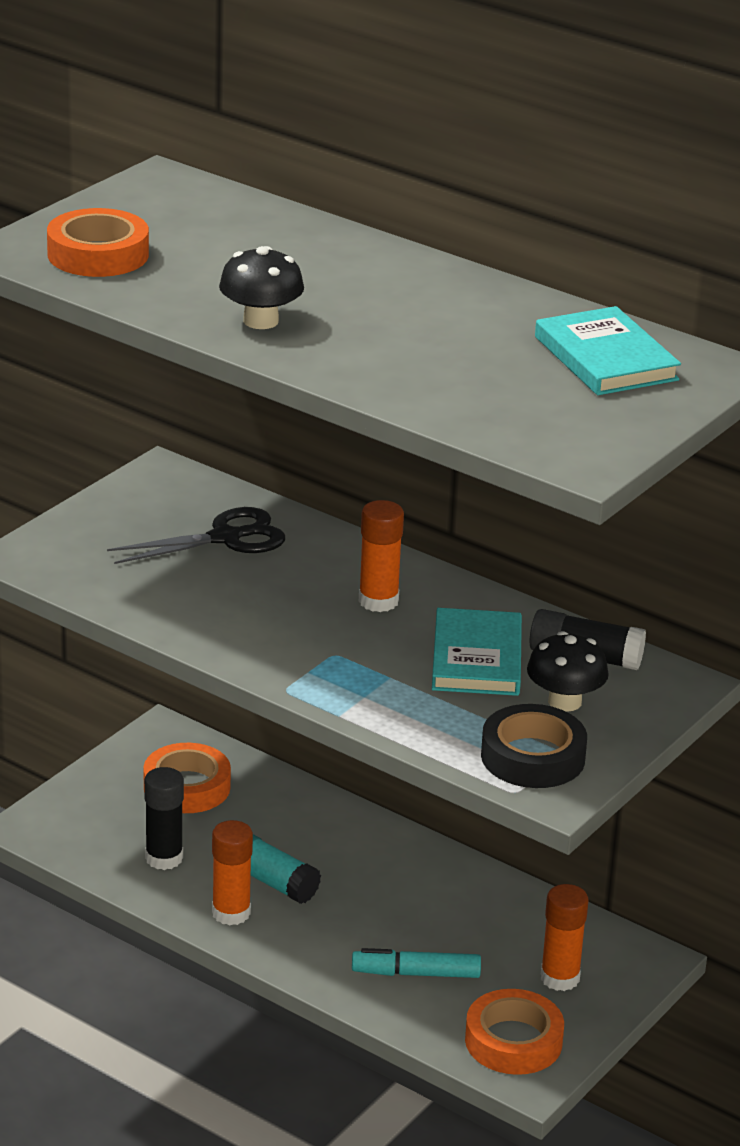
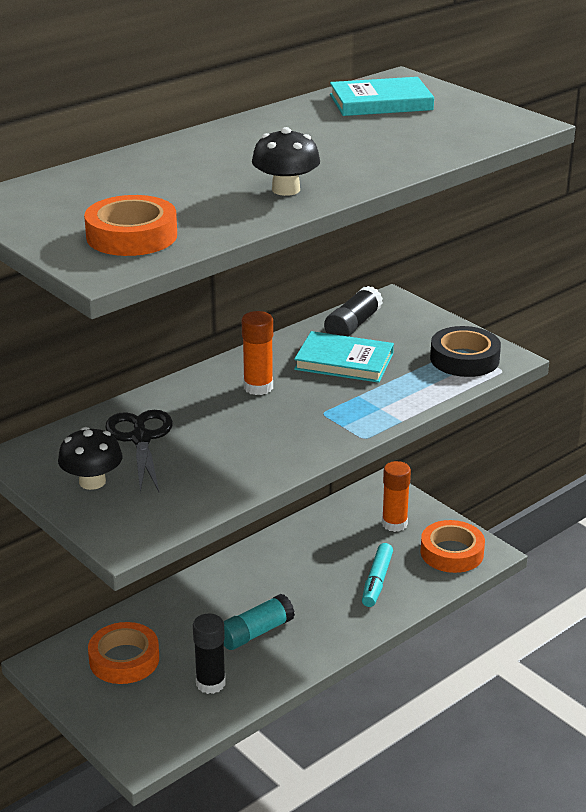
camera: 75 degrees left, 0 degrees up
orange glue stick [212,820,253,925] -> none
black mushroom [527,631,609,712] -> black mushroom moved to [58,427,123,490]

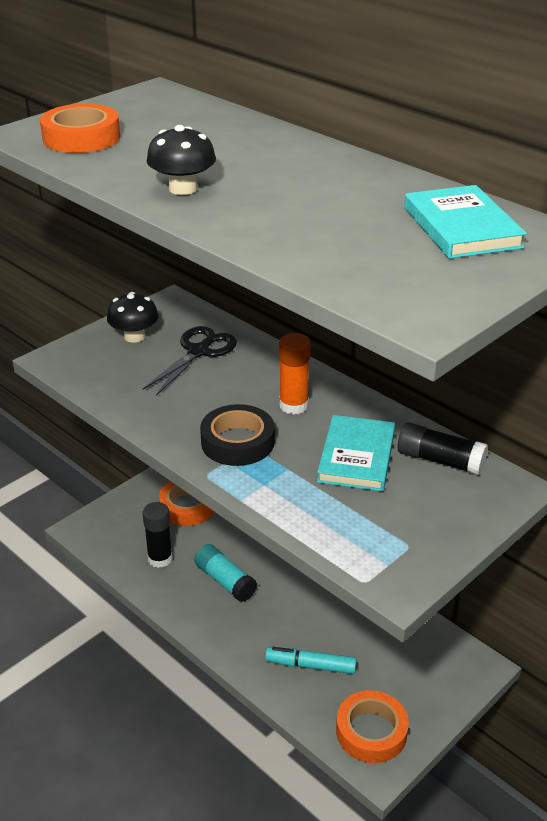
camera: 85 degrees right, 5 degrees up
black scissors [105,410,173,493] -> black scissors turned 45 degrees counterclockwise [143,326,237,396]
orange glue stick [382,461,411,532] -> none
black tape [430,326,501,377] -> black tape moved to [200,404,274,466]

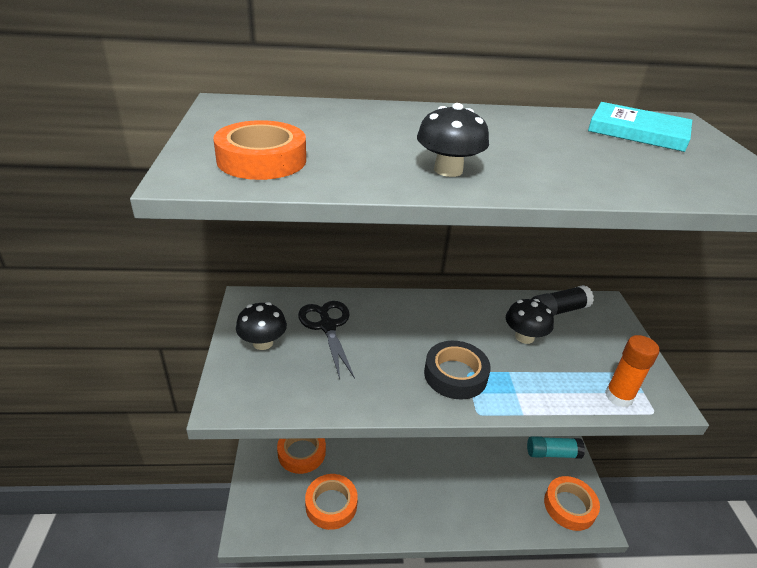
camera: 50 degrees left, 0 degrees up
black glue stick [142,502,173,568] -> orange tape [305,474,358,530]
turquoise glue stick [194,544,257,602] -> turquoise glue stick moved to [527,436,585,459]
turquoise marker [265,647,357,674] -> none
orange glue stick [279,333,311,414] -> orange glue stick moved to [605,335,660,407]
turquoise book [317,415,395,491] -> black mushroom [506,299,554,344]

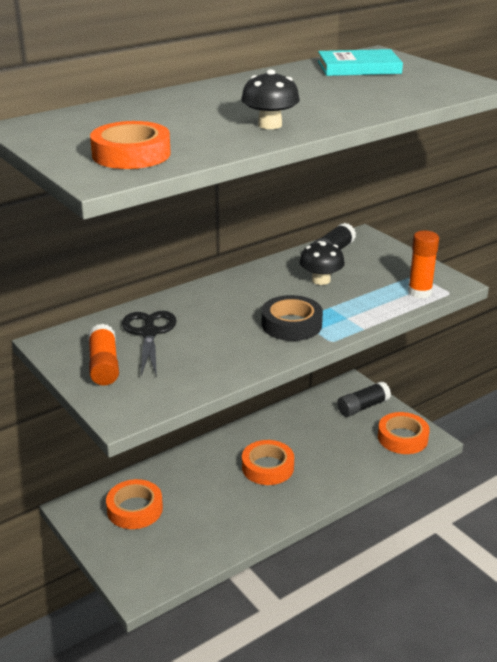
camera: 30 degrees left, 5 degrees down
black mushroom [236,302,287,350] -> orange glue stick [88,324,119,385]
black scissors [298,301,355,379] -> black scissors turned 45 degrees clockwise [122,311,177,377]
orange tape [305,474,358,530] -> orange tape moved to [242,440,294,485]
turquoise glue stick [527,436,585,459] -> black glue stick [337,381,391,417]

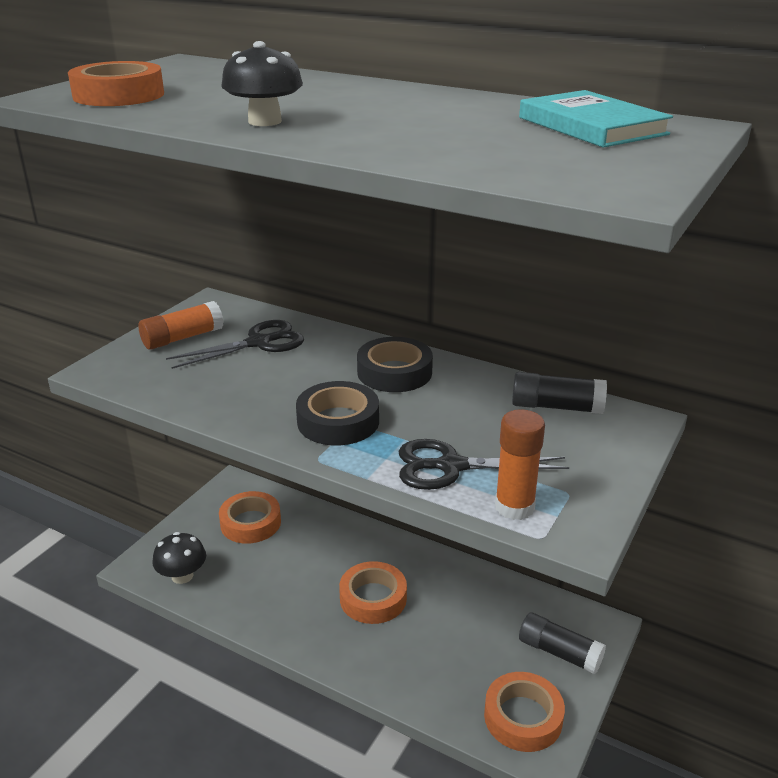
camera: 65 degrees right, 0 degrees up
black mushroom [299,241,345,285] -> black mushroom moved to [152,532,206,584]
none -> black tape [357,337,433,392]
none -> black scissors [399,439,569,490]

